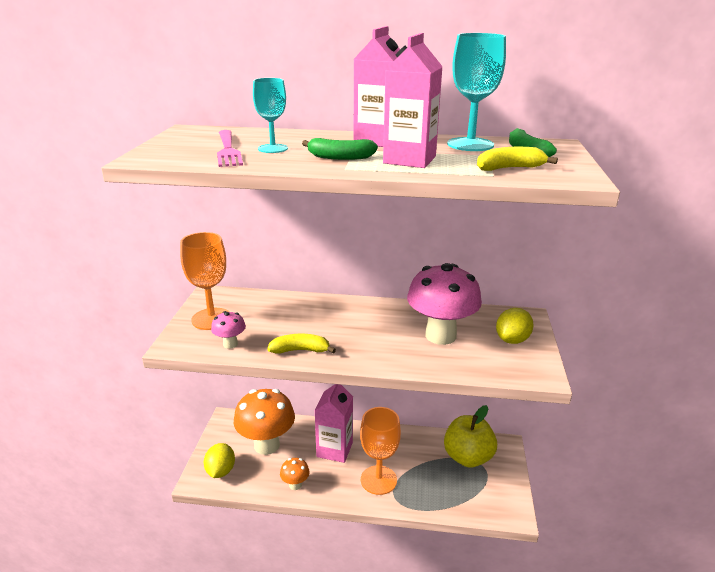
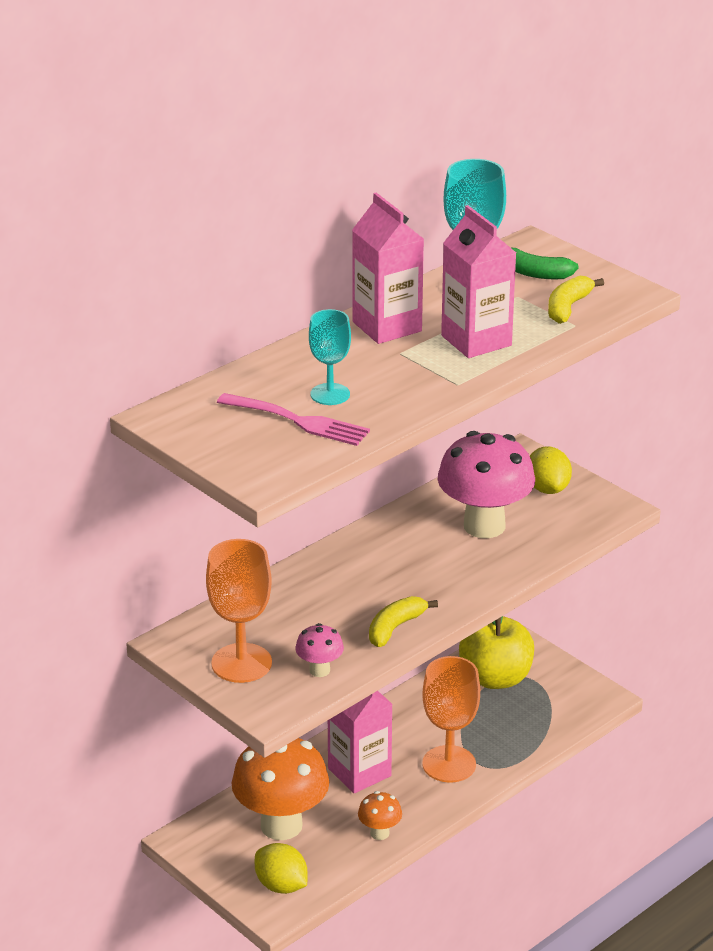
camera: 50 degrees left, 5 degrees up
green banana [302,138,378,160] -> none

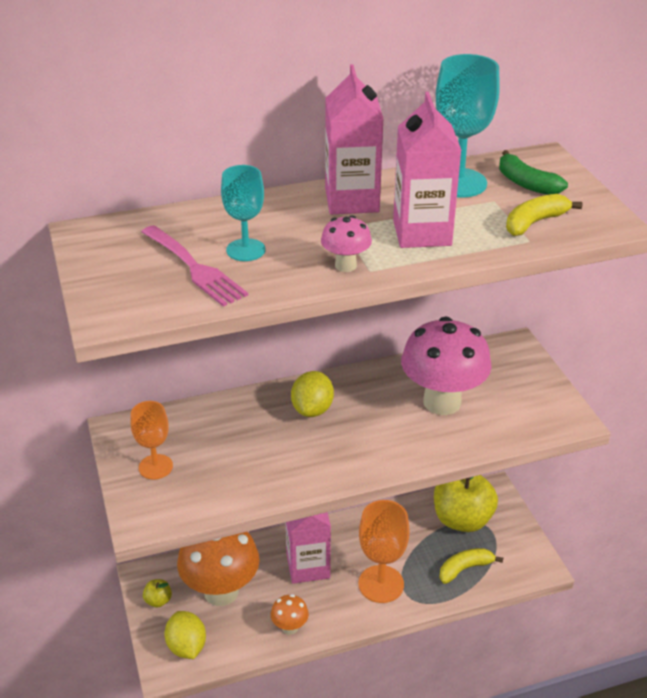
camera: 25 degrees right, 5 degrees up
orange goblet [206,539,272,683] -> orange goblet [131,401,173,479], size x0.63
pink mushroom [295,623,344,677] -> pink mushroom moved to [321,215,372,272]
yellow banana [369,596,438,647] -> yellow banana moved to [439,548,503,584]
yellow lemon [530,446,572,494] -> yellow lemon moved to [291,371,334,417]
none -> yellow apple [143,579,172,608]

